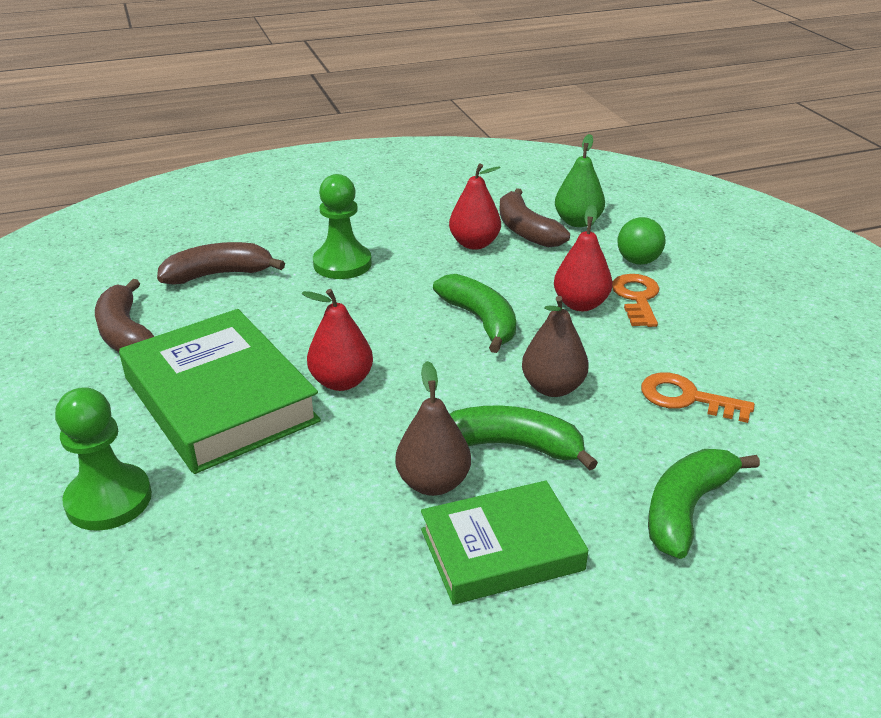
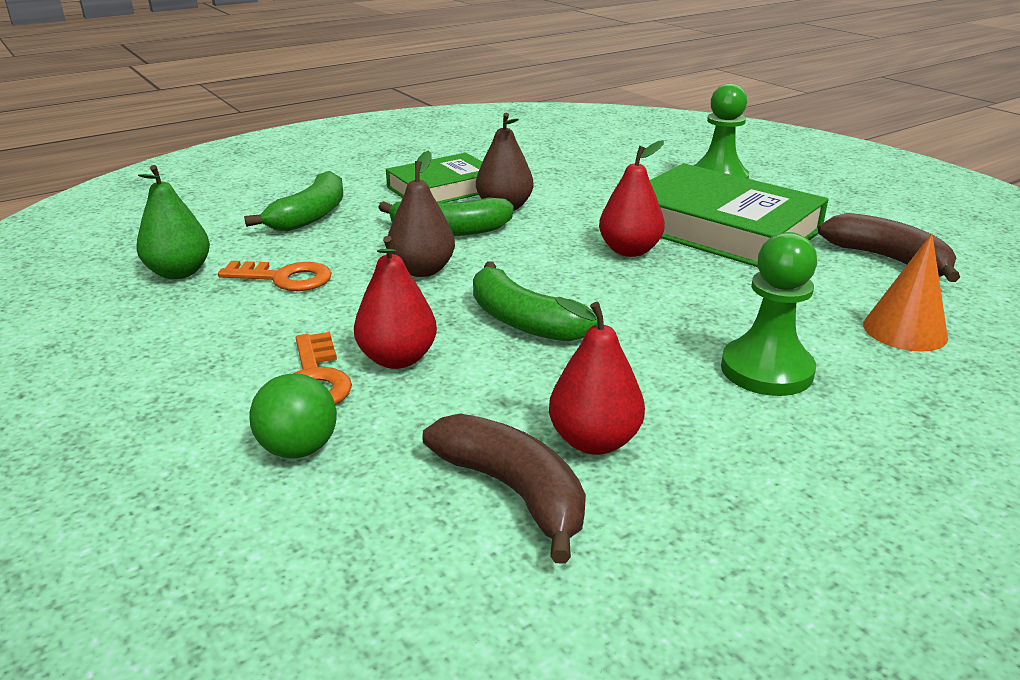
camera: 165 degrees right, 5 degrees down
brown banana [157,242,285,285] -> orange cone [863,233,948,352]
green pear [555,134,605,227] -> green pear moved to [136,165,210,279]

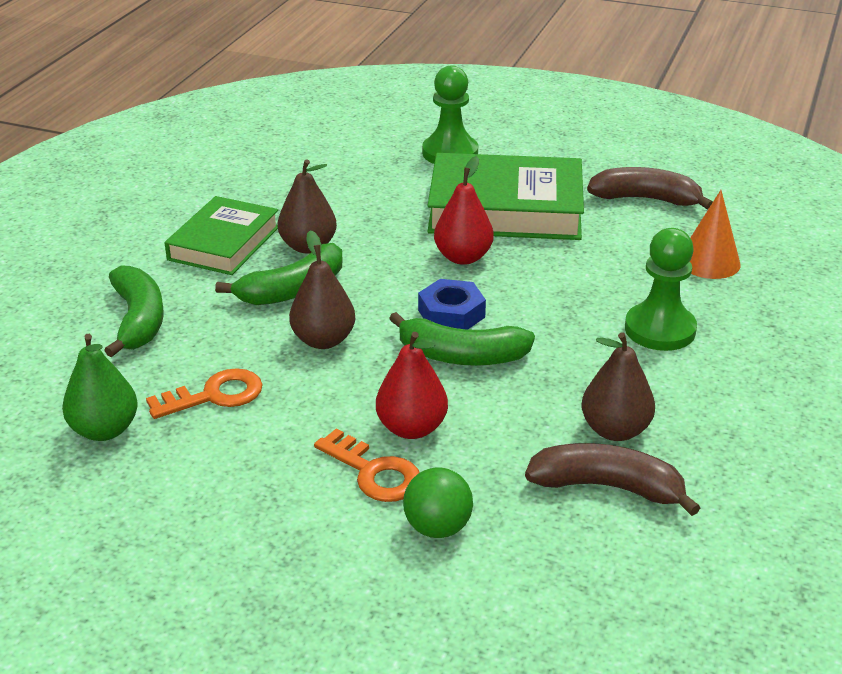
camera: 35 degrees left, 5 degrees up
red pear [549,297,645,455] -> brown pear [582,332,655,441]
none -> blue nut [418,279,486,329]

